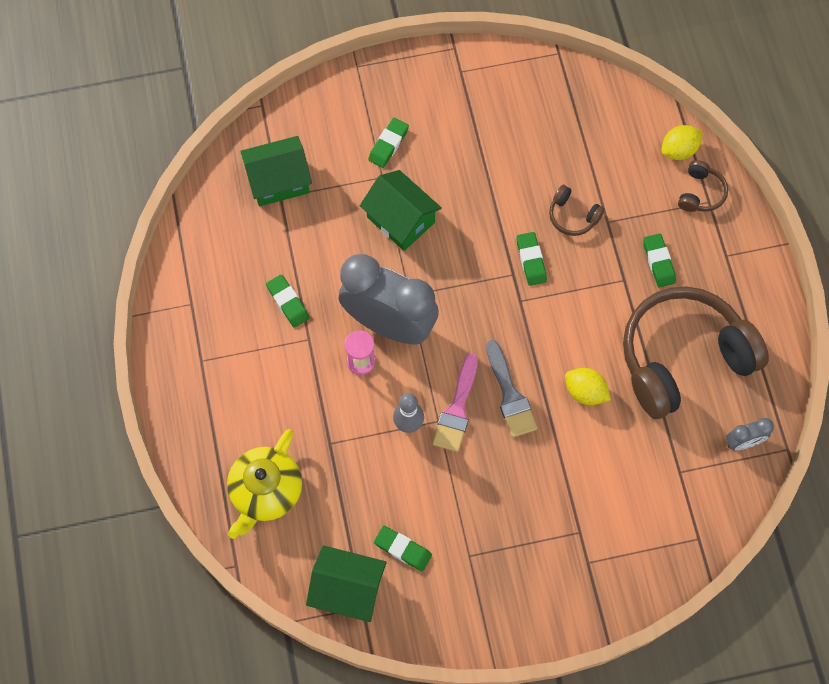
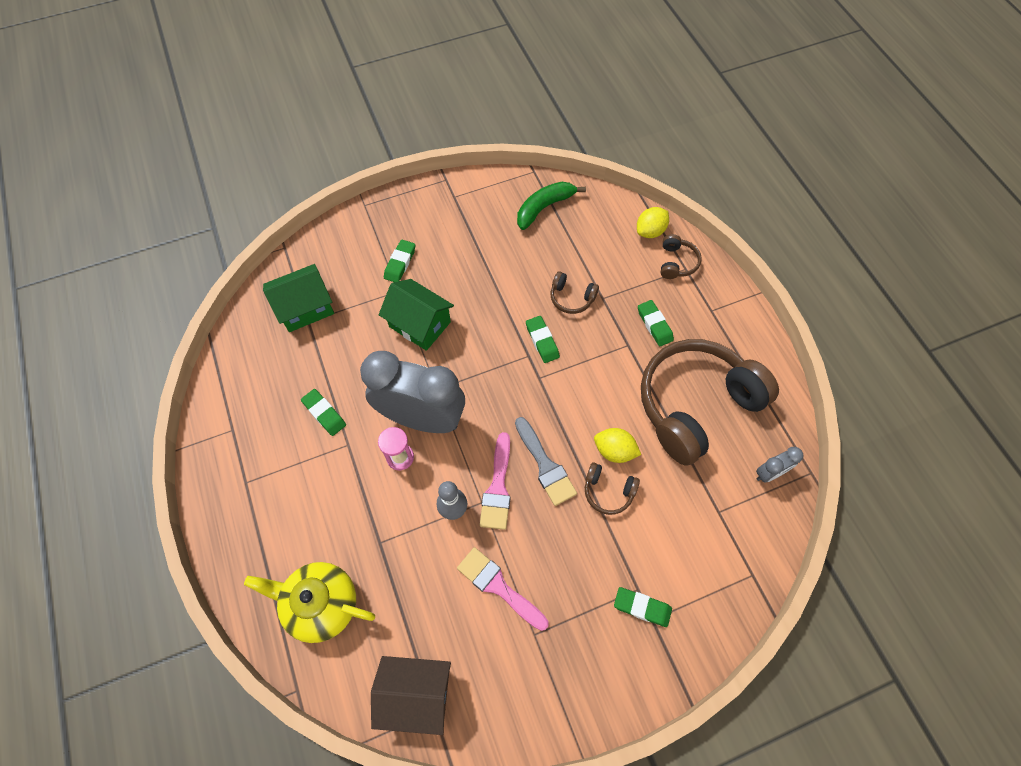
camera: 10 degrees left, 5 degrees down
yellow teapot [227,429,302,539] -> yellow teapot turned 90 degrees clockwise [244,562,375,643]
green house [306,545,387,622] -> brown house [371,656,451,735]
green eraser [374,526,432,571] -> green eraser moved to [614,587,672,627]
none -> pink brush [457,547,549,631]
none -> green banana [517,182,586,230]
none -> brown headphones [585,463,640,515]

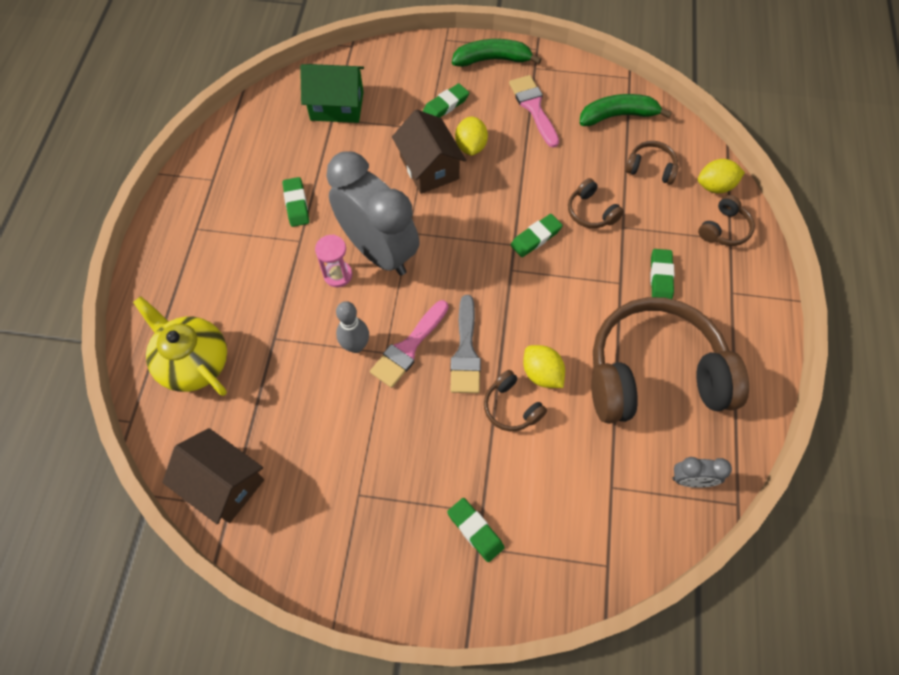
camera: 30 degrees right, 0 degrees up
green house [379,279,454,351] -> brown house [392,109,466,194]
pink brush [457,547,549,631] -> pink brush moved to [509,75,559,148]
green eraser [526,316,560,363] -> green eraser turned 45 degrees clockwise [510,214,563,257]
none -> green banana [452,39,542,67]
none -> yellow lemon [455,117,488,156]
none -> brown headphones [625,141,679,184]

